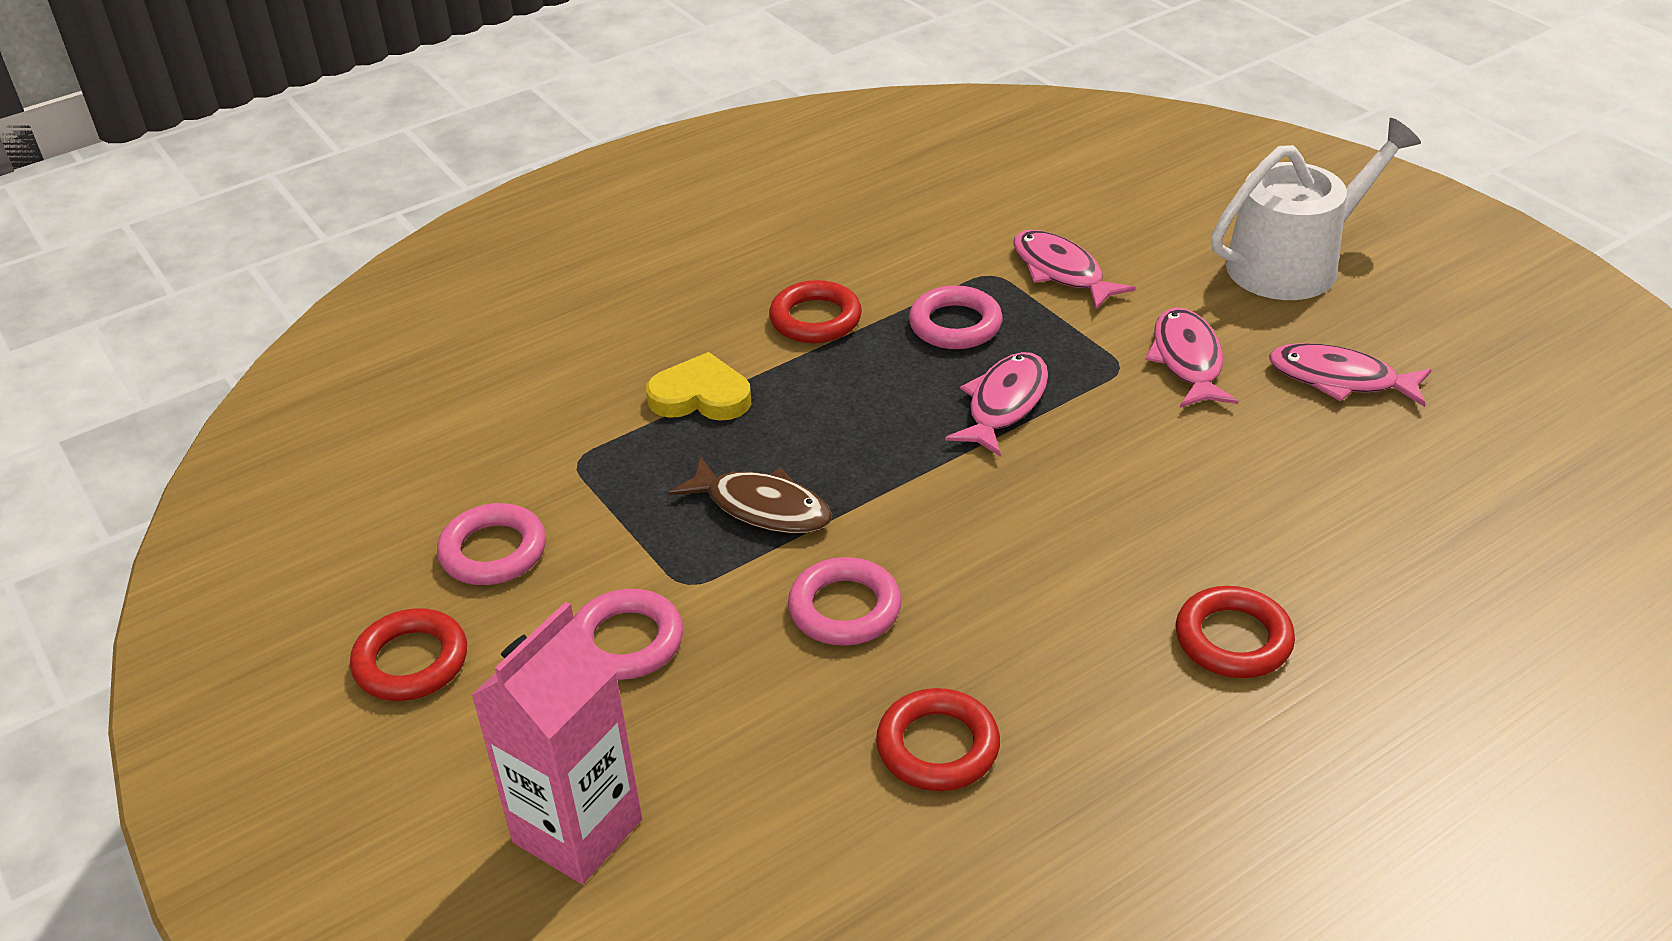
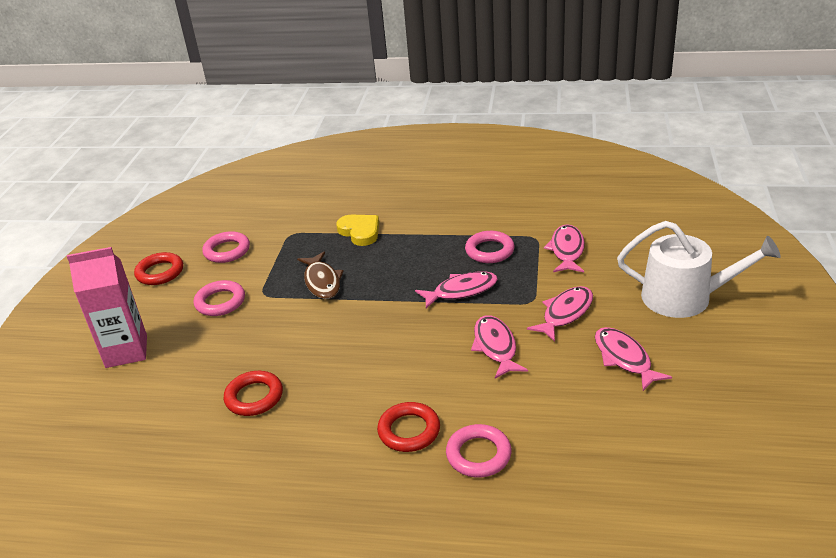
camera: 45 degrees right, 5 degrees down
red ring [769,280,862,343] -> none
pink ring [788,557,901,646] -> pink ring moved to [446,424,512,477]
none -> pink fish [471,315,528,379]

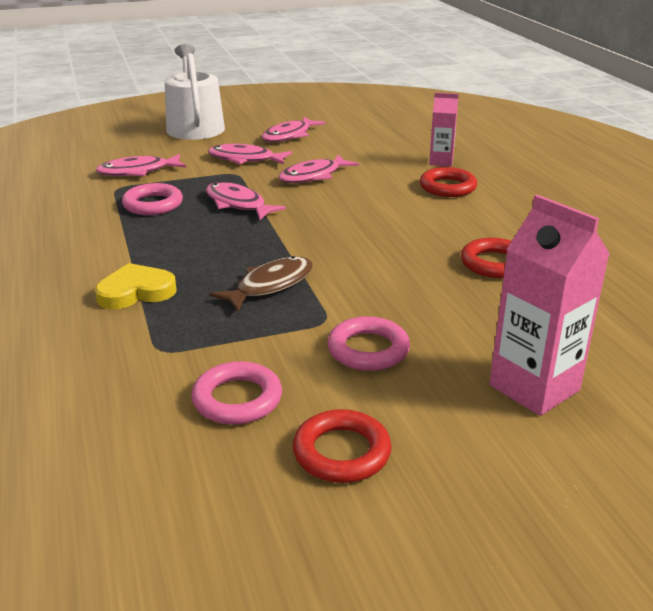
camera: 120 degrees left, 5 degrees down
yellow heart [336,215,379,246] -> yellow heart turned 45 degrees clockwise [95,263,177,309]
pink ring [446,424,512,477] -> pink carton [429,93,459,167]

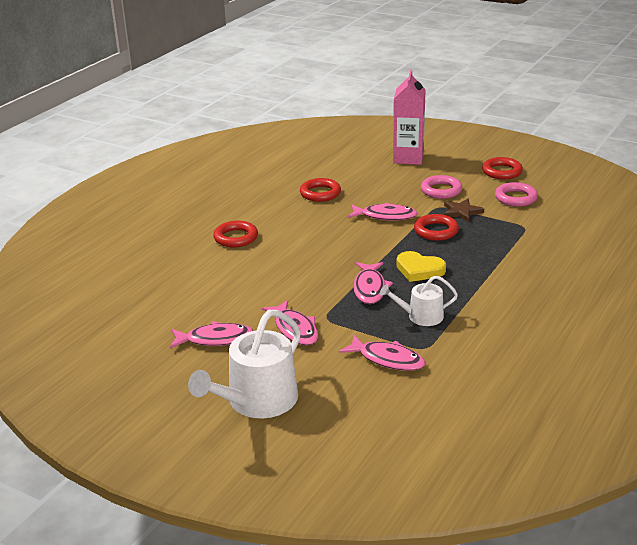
camera: 130 degrees left, 0 degrees up
yellow heart [95,263,177,309] -> yellow heart moved to [397,251,446,282]
pink ring [122,183,183,215] -> white watering can [380,275,458,326]
brown fish [209,256,313,312] -> red ring [414,214,459,241]
pink fish [278,154,359,183] -> pink fish moved to [348,203,418,221]
pink carton [429,93,459,167] -> none
none -> brown star [444,199,484,222]

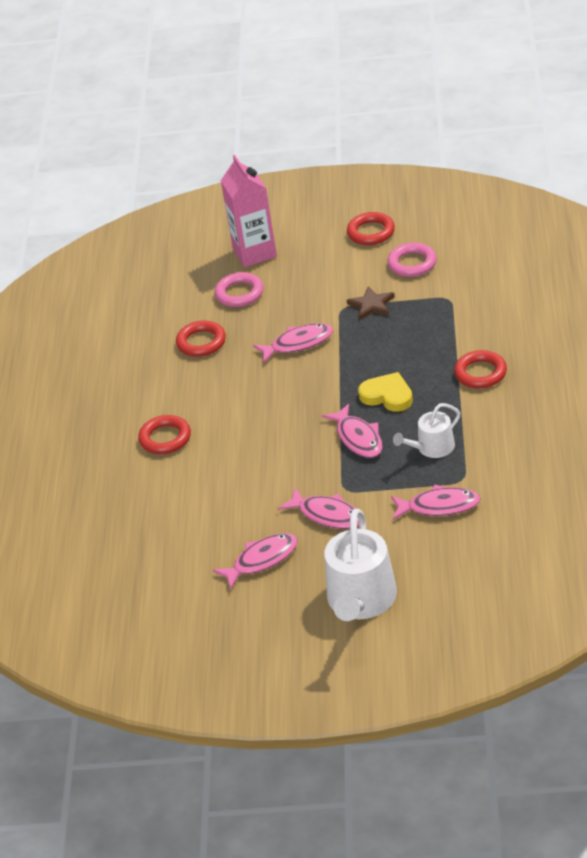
camera: 25 degrees left, 10 degrees up
yellow heart [397,251,446,282] -> yellow heart turned 150 degrees counterclockwise [358,372,413,412]
red ring [414,214,459,241] -> red ring moved to [454,350,507,389]
pink ring [421,175,462,199] -> pink ring moved to [215,272,263,307]

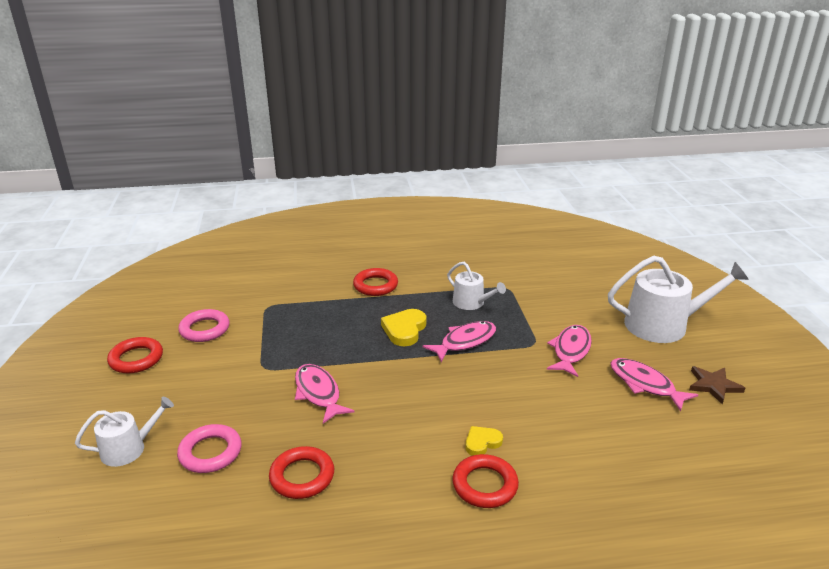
camera: 105 degrees left, 10 degrees down
pink carton [221,155,277,267] -> white watering can [75,397,174,467]
brown star [346,286,395,321] -> brown star moved to [689,366,745,405]
pink fish [391,484,481,520] -> none
none -> yellow heart [465,426,503,456]

